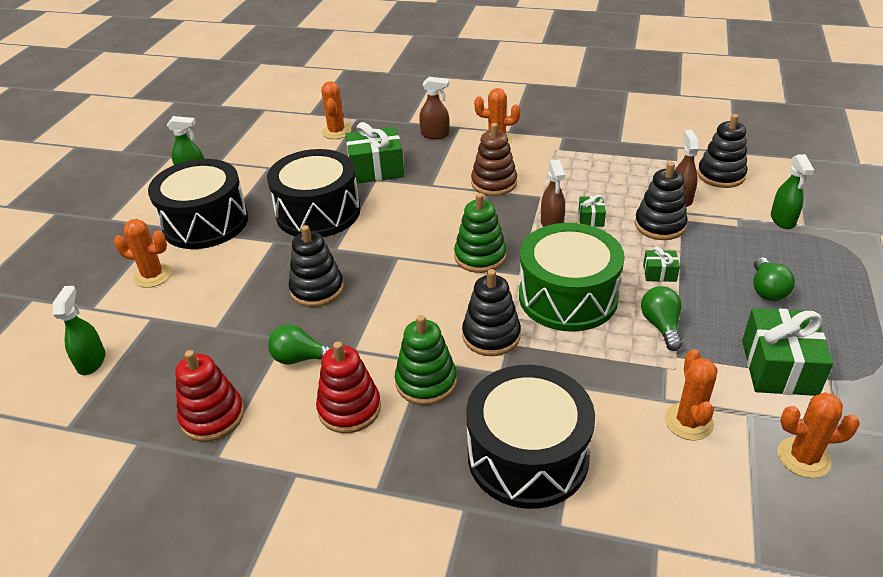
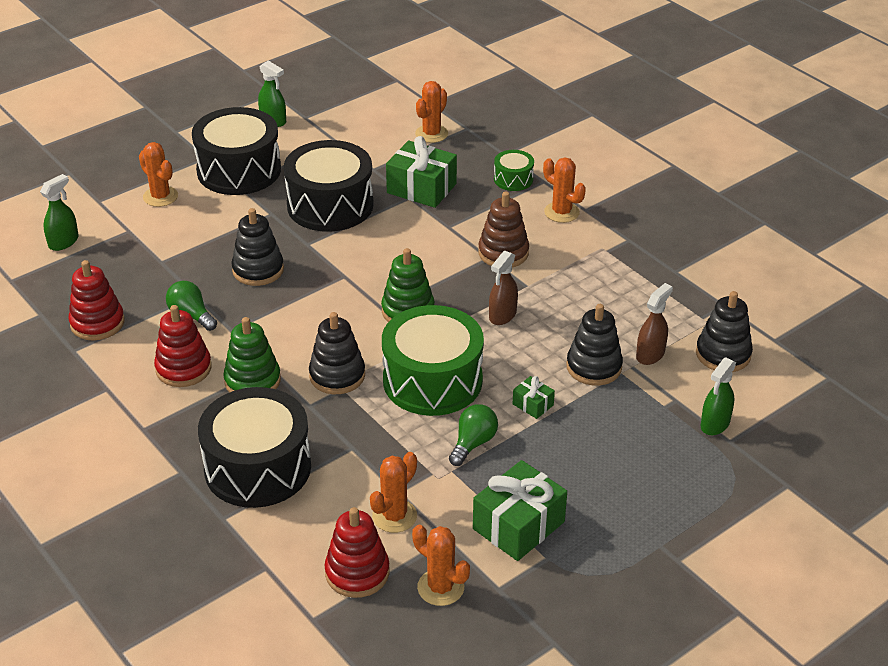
camera: 35 degrees right, 0 degrees up
brown spray bottle [419,77,450,139] -> green drum [494,150,534,191]
green gift [578,195,606,227] -> none
green light bulb [753,257,795,301] -> none
none -> red stacking toy [324,507,389,598]

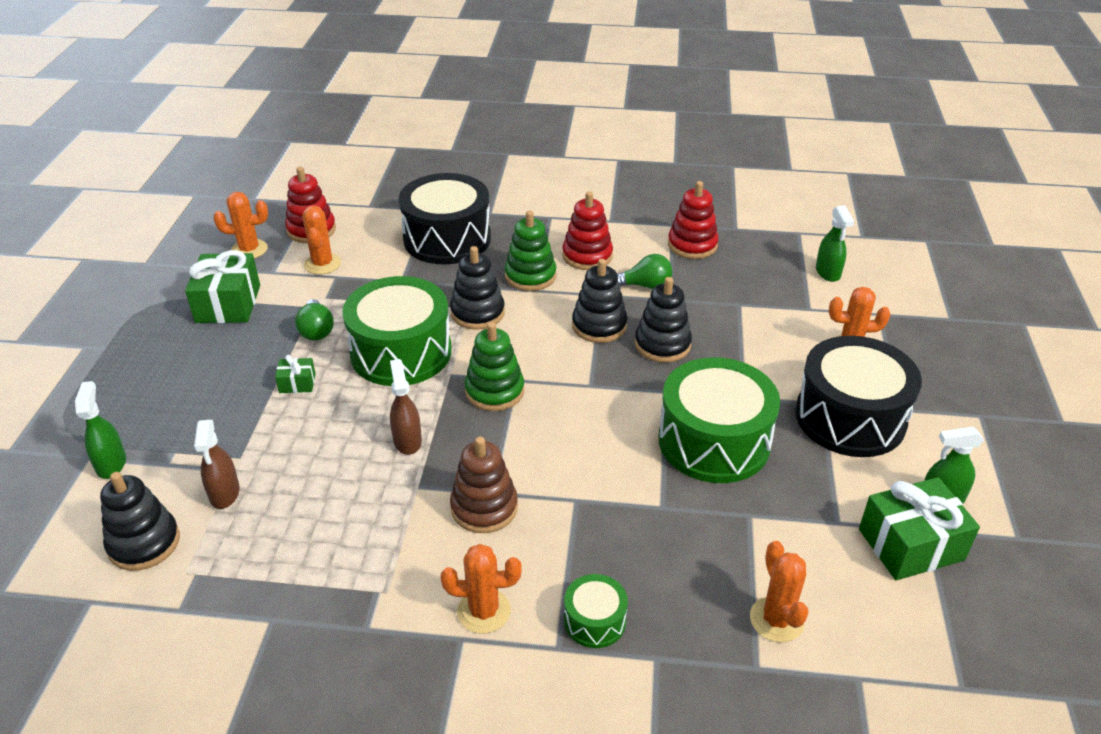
camera: 135 degrees right, 0 degrees up
black drum [284,140,374,232] -> green drum [658,357,780,483]
green gift [386,136,457,208] -> green gift moved to [859,477,980,580]
black stacking toy [566,304,623,386] -> black stacking toy moved to [572,259,627,343]

